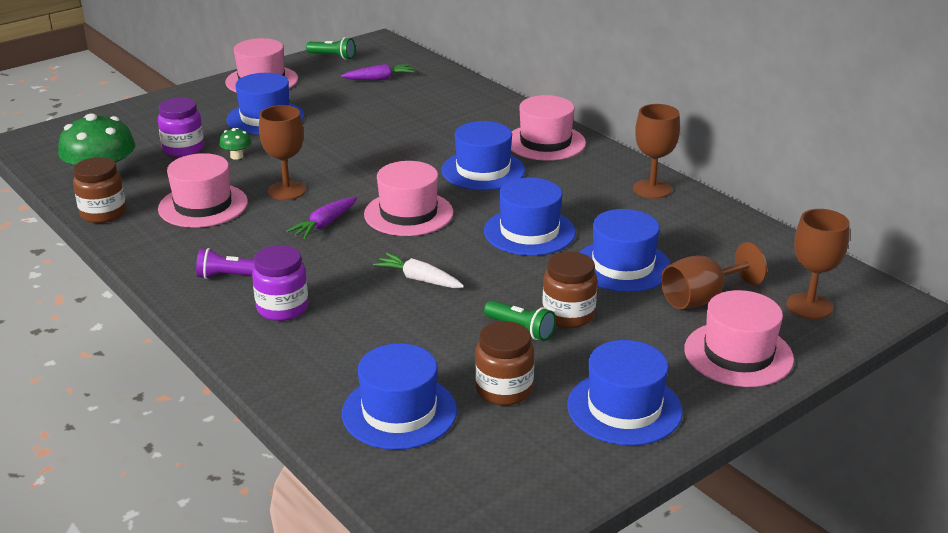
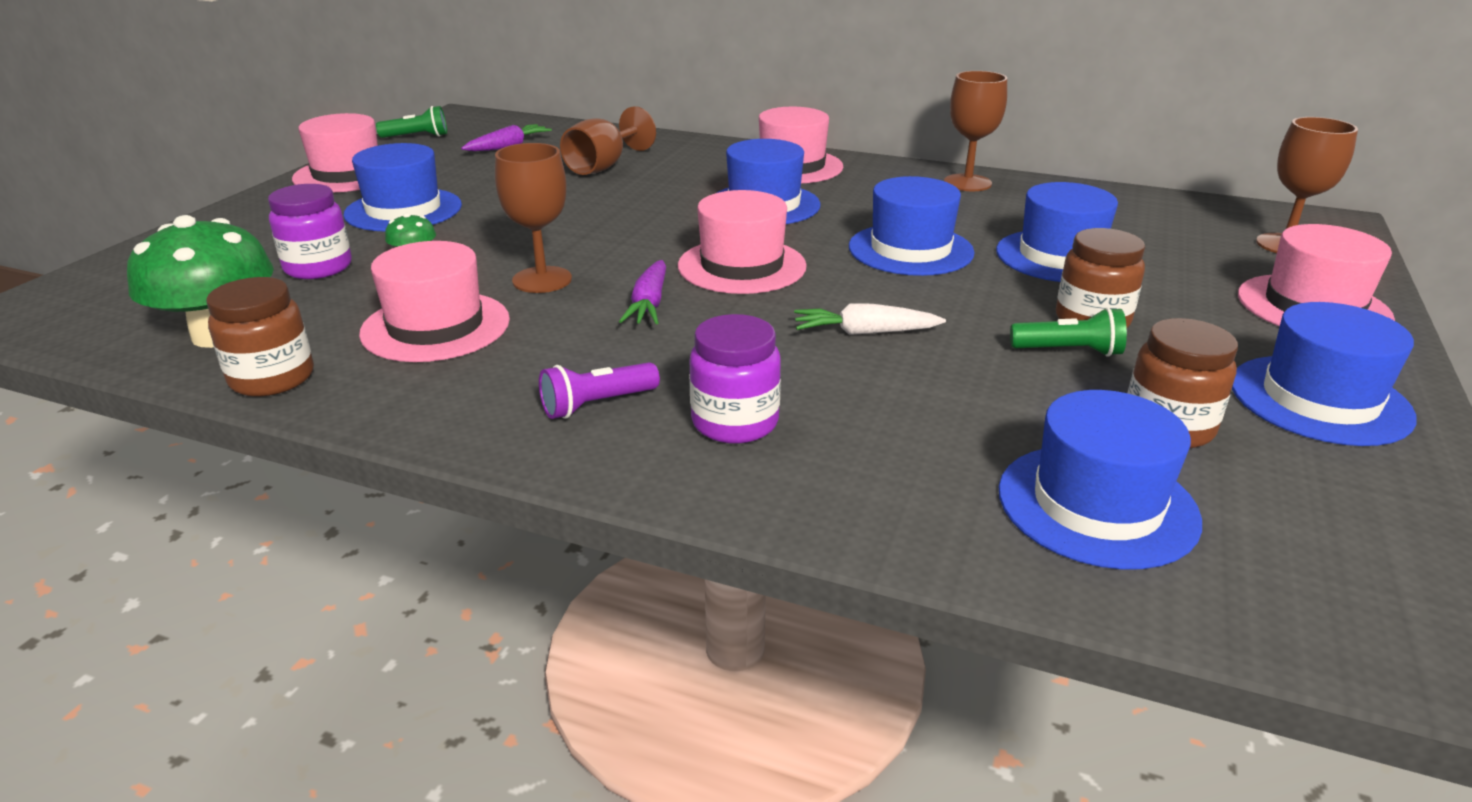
camera: 30 degrees left, 0 degrees up
brown goblet [661,242,767,309] -> brown goblet moved to [560,106,656,175]

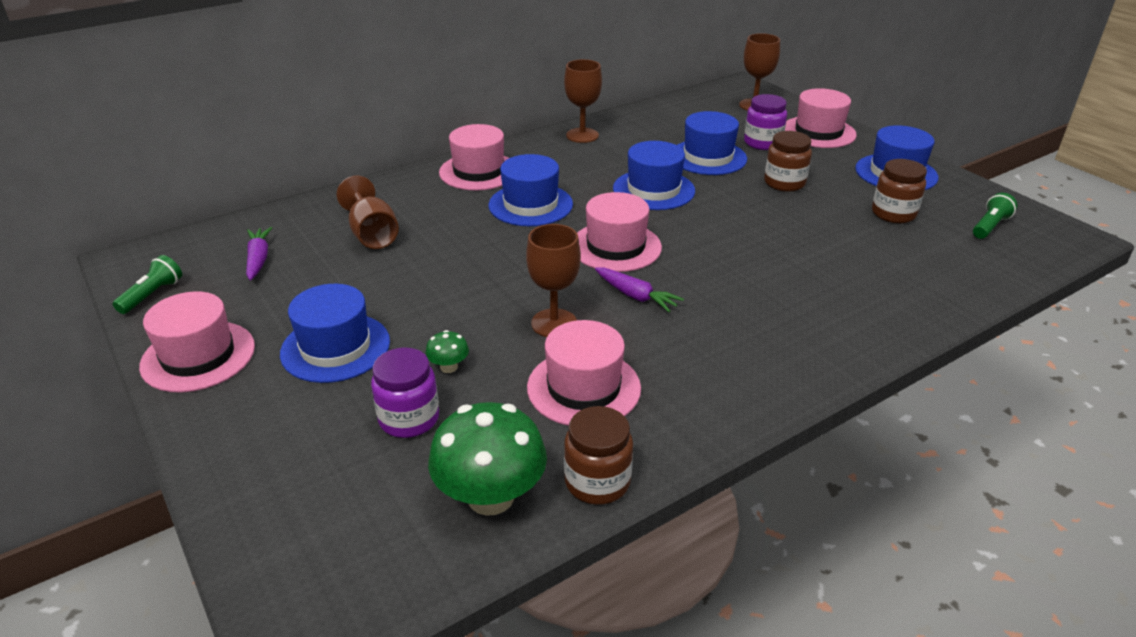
camera: 55 degrees left, 5 degrees up
purple flashlight [539,362,660,419] -> none
purple jar [689,314,781,444] -> purple jar moved to [744,94,787,150]
white carrot [794,304,946,335] -> none
blue hat [999,390,1202,570] -> none
green flashlight [1010,307,1127,357] -> green flashlight moved to [973,193,1017,239]

